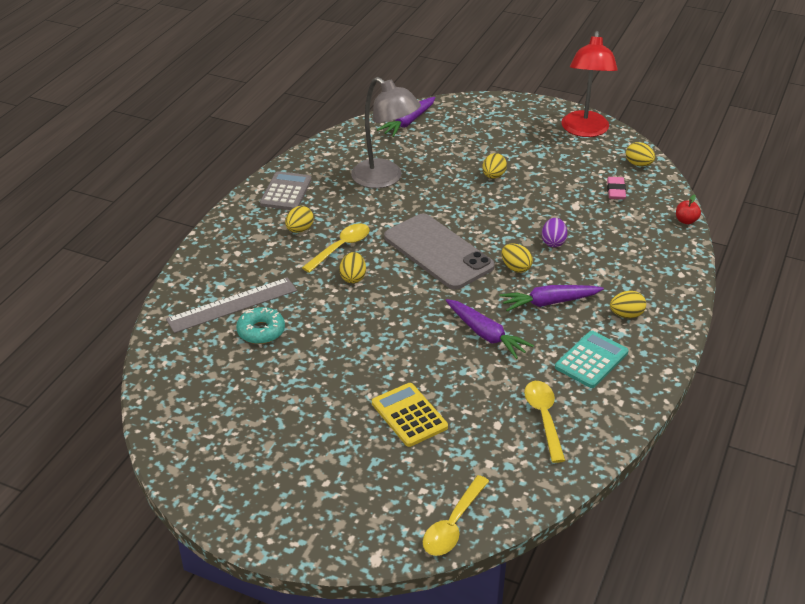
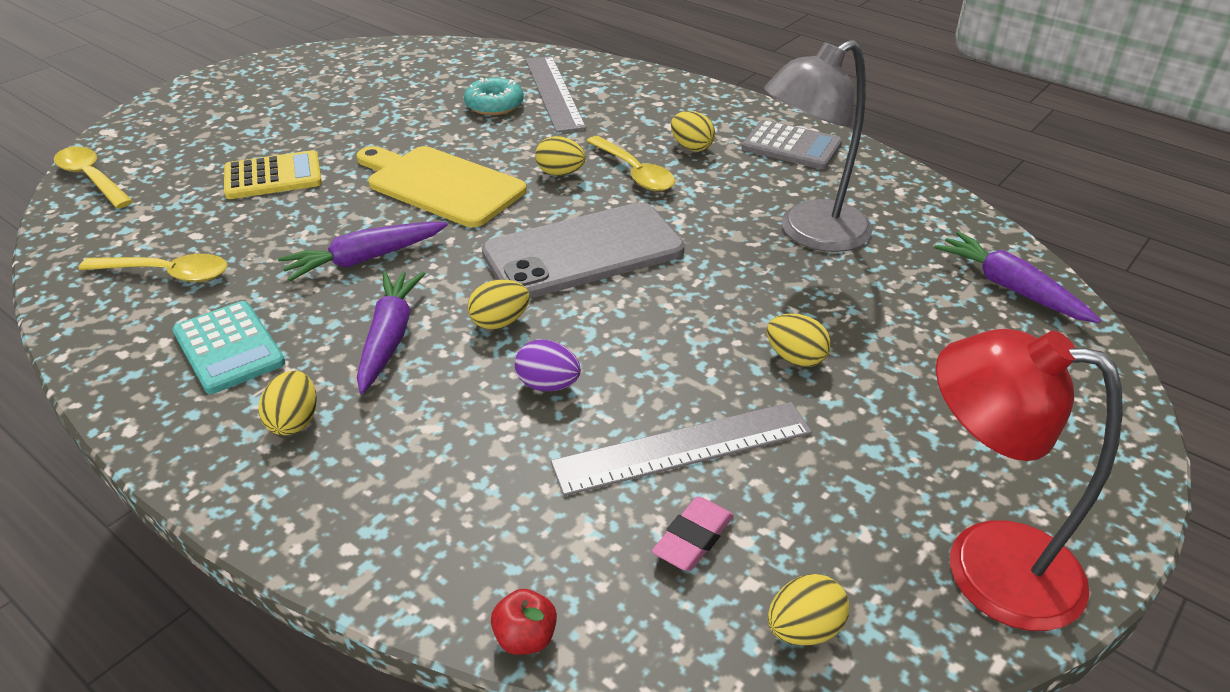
camera: 105 degrees right, 0 degrees up
pink eraser [607,177,626,199] -> pink eraser turned 75 degrees counterclockwise [652,497,734,571]
none -> yellow cutting board [356,146,527,227]
none -> grey ruler [550,402,812,496]

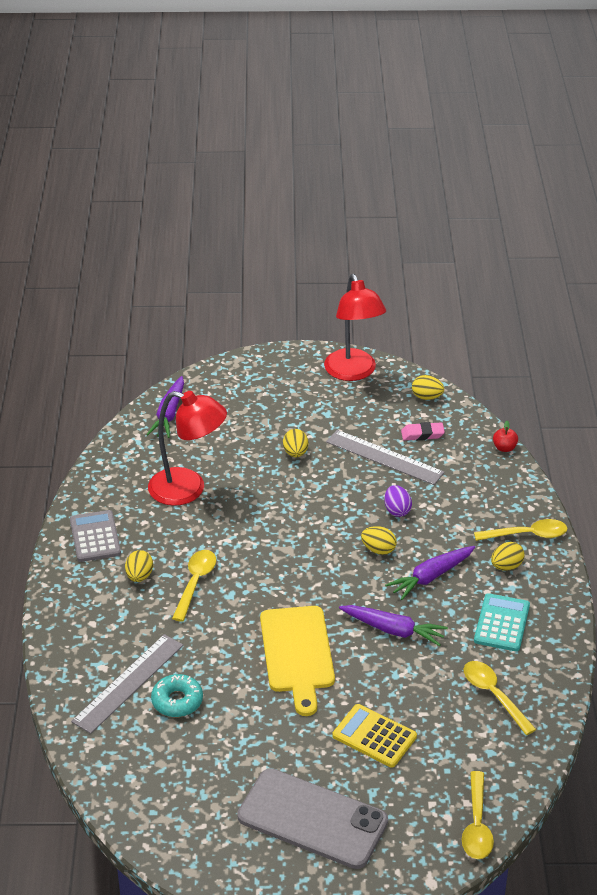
camera: 130 degrees left, 0 degrees up
grey phone [482,202,685,299] -> grey phone moved to [237,768,388,869]
yellow egg [535,136,586,176] -> none
grey lamp [764,40,872,252] -> red lamp [148,391,227,506]
none -> yellow spoon [474,519,567,541]

